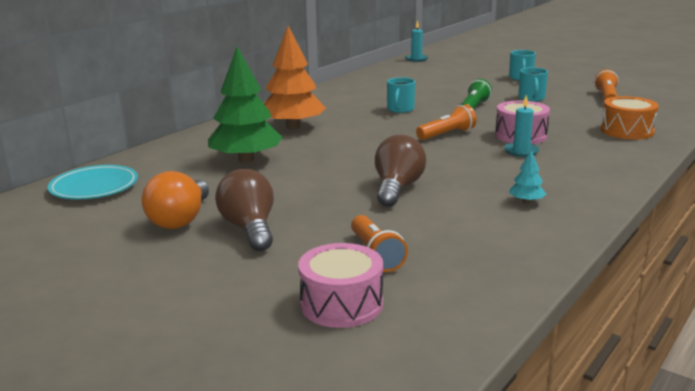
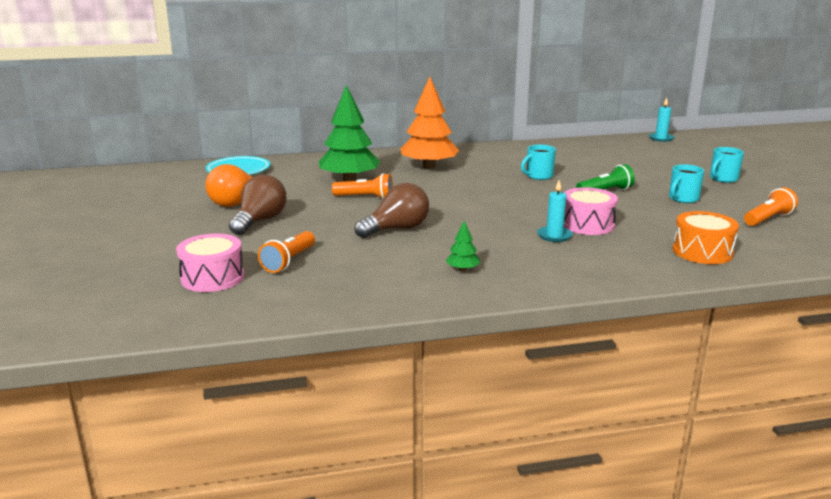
camera: 40 degrees right, 0 degrees up
orange flashlight [416,104,477,140] -> orange flashlight moved to [332,173,393,199]
turquoise tree [509,149,546,203] -> green tree [446,221,480,271]

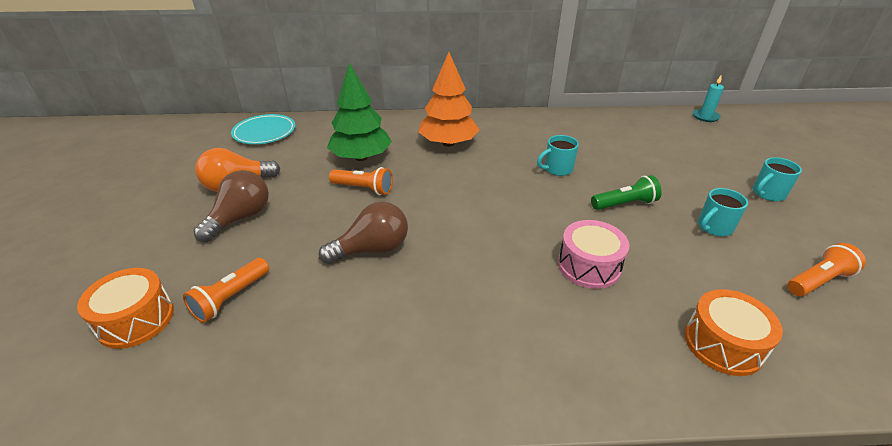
camera: 10 degrees right, 15 degrees up
pink drum [176,233,244,292] -> orange drum [77,268,174,349]
green tree [446,221,480,271] -> none
turquoise candle [537,180,573,242] -> none

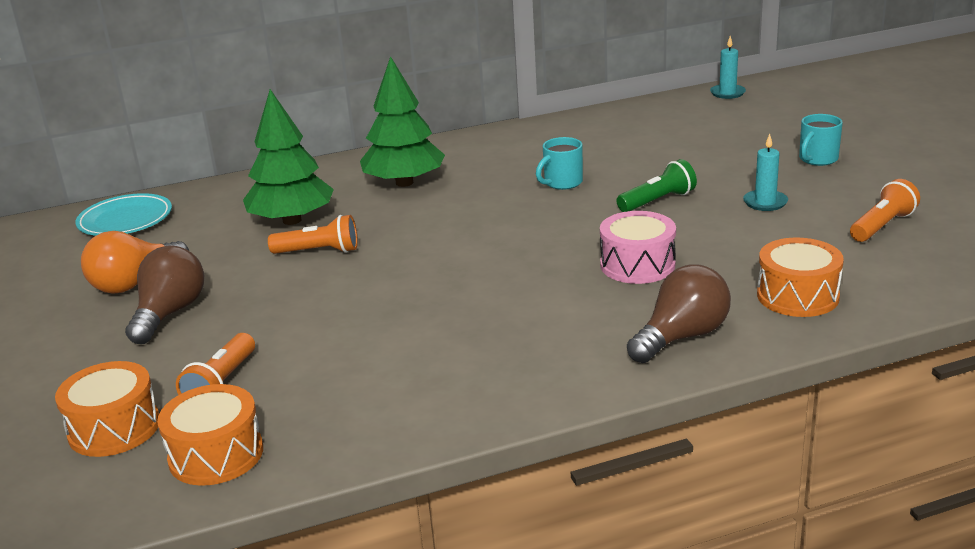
camera: 15 degrees left, 10 degrees down
brown light bulb [319,202,408,264] -> brown light bulb moved to [627,265,731,363]
orange tree [418,52,480,147] -> green tree [360,56,445,187]
turquoise mug [698,188,748,236] -> turquoise candle [743,134,788,211]
none -> orange drum [157,384,263,486]

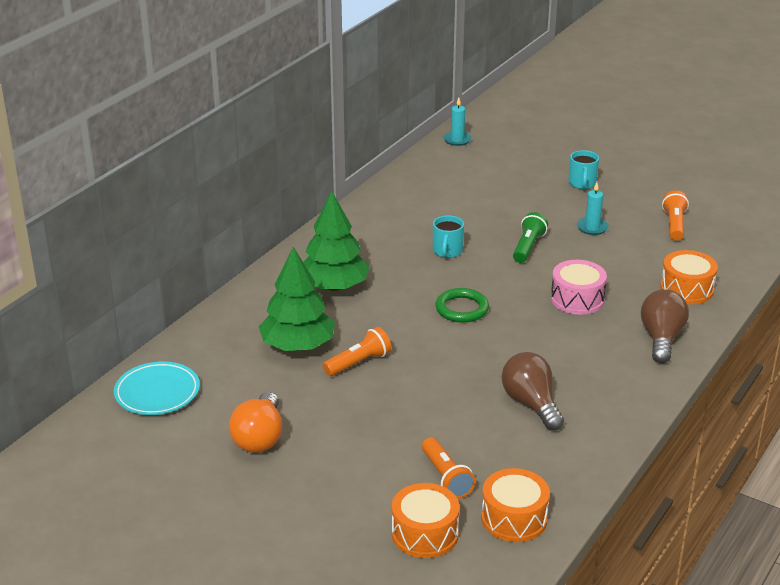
camera: 40 degrees left, 5 degrees up
brown light bulb [125,245,204,344] -> brown light bulb moved to [501,352,564,431]
none -> green ring [435,288,489,323]

